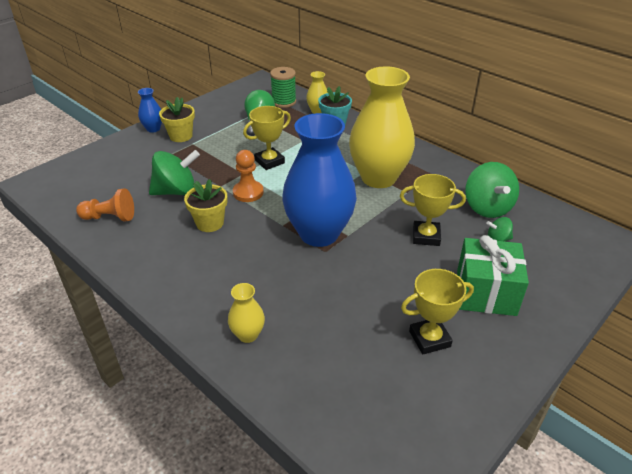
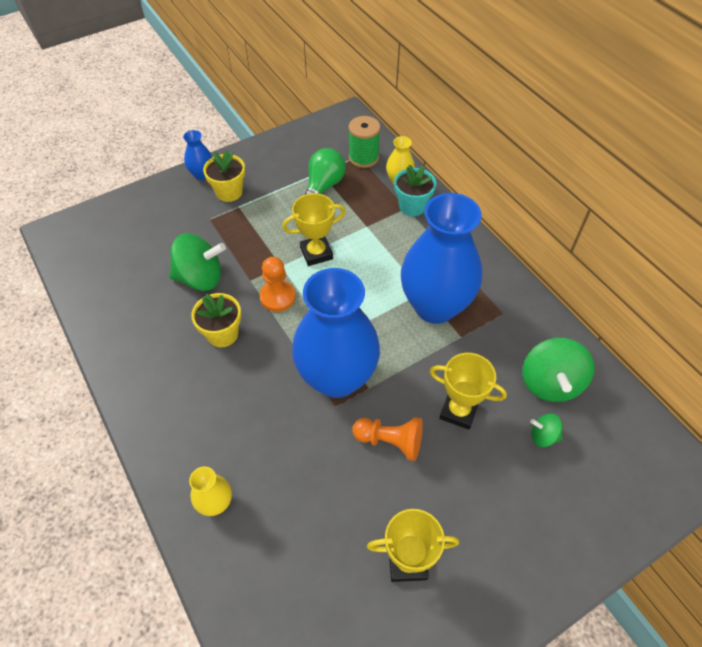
camera: 15 degrees right, 15 degrees up
orange pawn [76,188,134,222] -> orange pawn moved to [352,417,423,461]
yellow vase [349,66,415,188] -> blue vase [401,193,482,324]
green gift [457,235,529,316] -> none

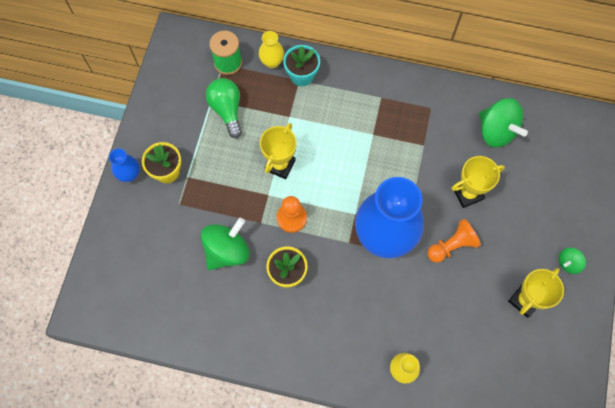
camera: 45 degrees left, 15 degrees up
blue vase [401,193,482,324] -> none
green spinning top [530,413,562,447] -> green spinning top moved to [559,248,586,274]

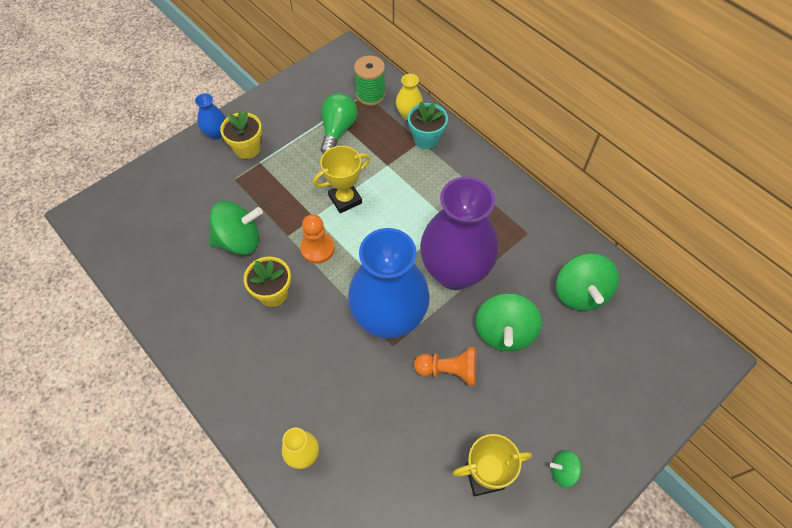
camera: 35 degrees right, 10 degrees down
yellow trophy [451,156,505,208] -> green spinning top [476,293,542,352]
none -> purple vase [420,177,498,290]

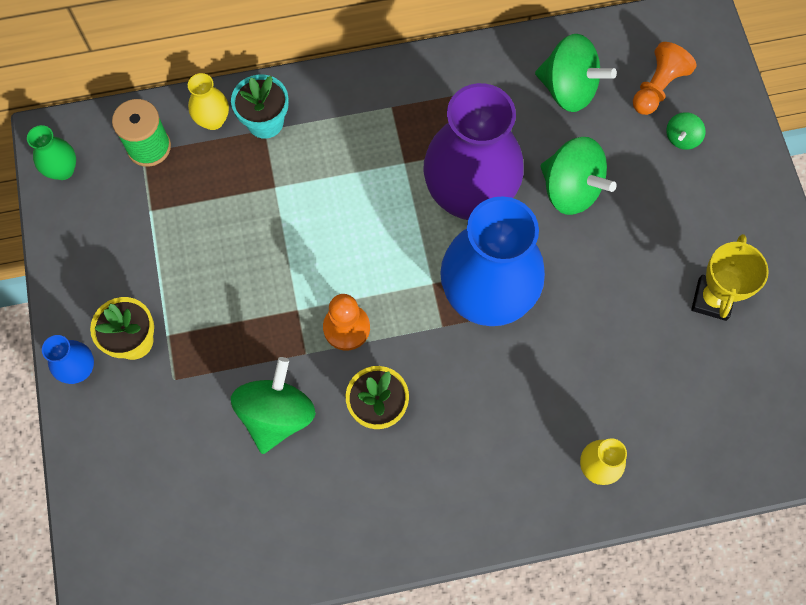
camera: 60 degrees left, 10 degrees up
yellow trophy [313,146,370,213] -> none
green light bulb [321,93,357,153] -> none
orange pawn [414,347,476,386] -> orange pawn moved to [633,42,696,115]
green spinning top [550,450,582,488] -> green spinning top moved to [666,112,706,150]
none -> green vase [27,125,76,180]

